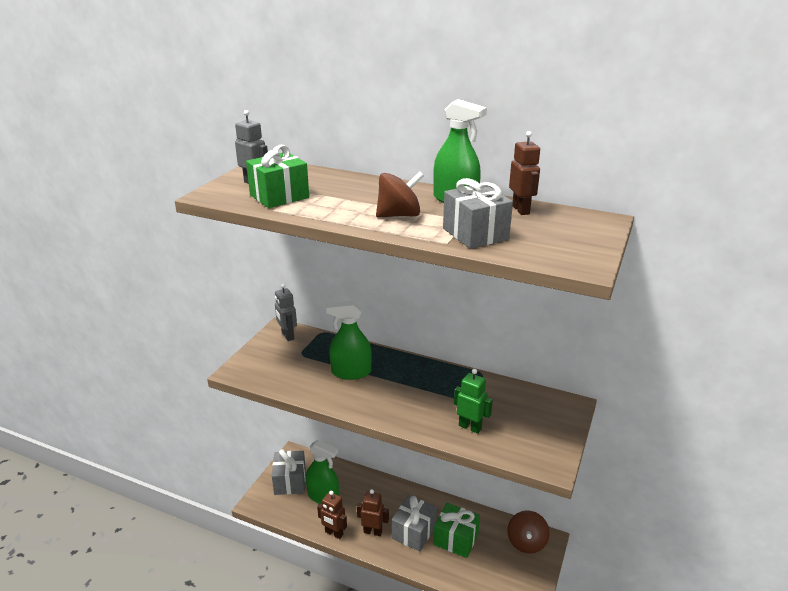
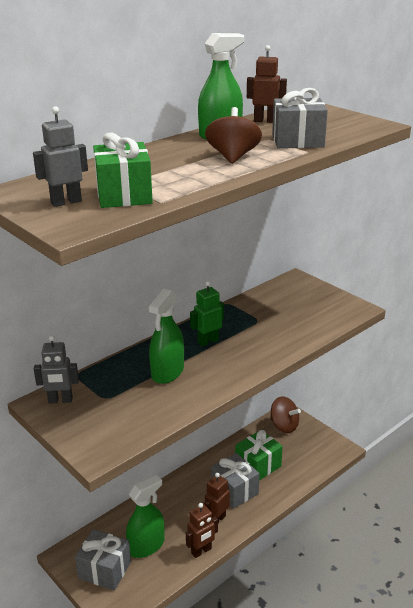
camera: 65 degrees left, 0 degrees up
green robot [454,369,493,434] -> green robot moved to [190,281,224,346]

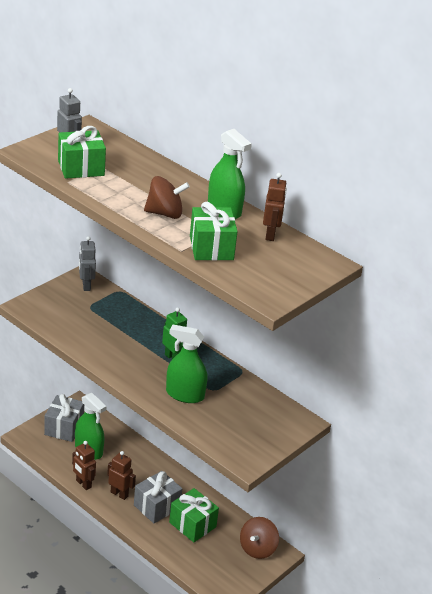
camera: 80 degrees right, 5 degrees up
green spray bottle [148,289,184,384] -> green spray bottle moved to [166,325,208,403]
grey gift [272,88,328,148] -> green gift [190,202,238,261]

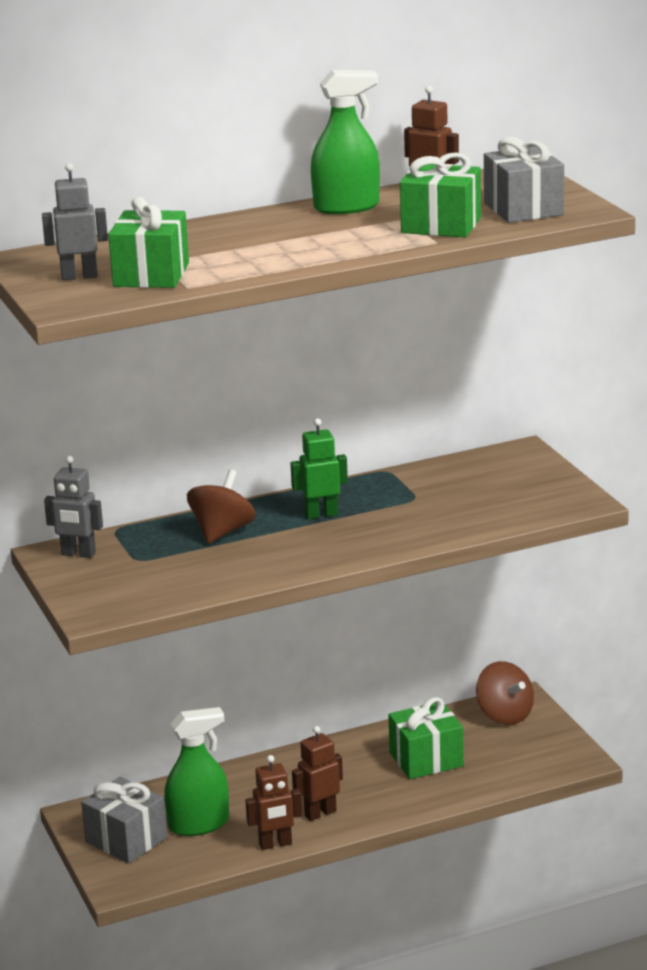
camera: 60 degrees left, 10 degrees down
grey gift [134,471,182,524] -> grey gift moved to [484,136,564,223]
brown spinning top [144,176,190,219] -> brown spinning top moved to [187,469,256,544]
green spray bottle [166,325,208,403] -> none

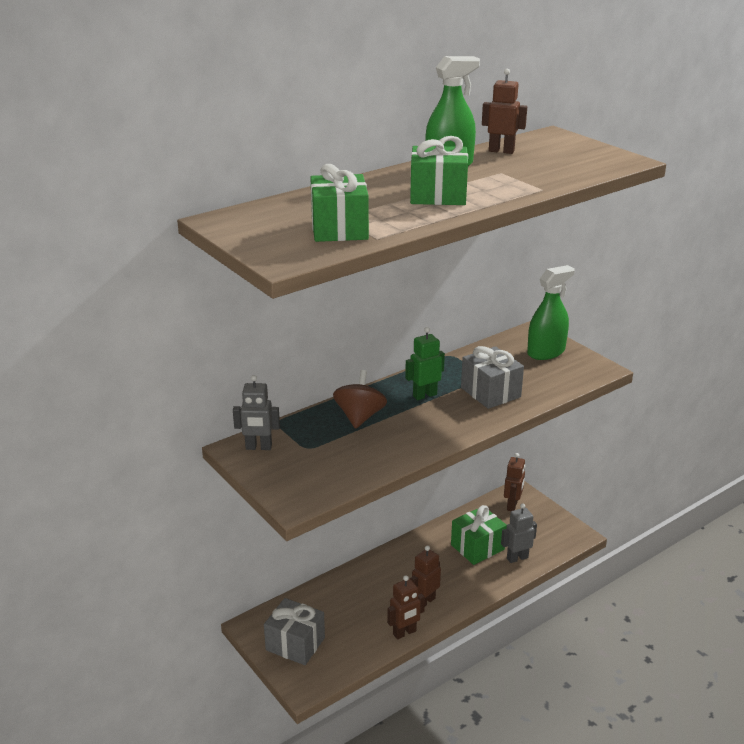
camera: 15 degrees left, 5 degrees up
grey robot [42,163,108,280] -> grey robot moved to [501,503,537,563]
green spray bottle [164,707,229,836] -> green spray bottle moved to [527,265,575,360]
green gift [400,153,481,237] -> green gift moved to [410,136,468,205]
brown spinning top [476,661,534,725] -> brown robot [504,453,525,511]
grey gift [484,136,564,223] -> grey gift moved to [461,346,524,409]

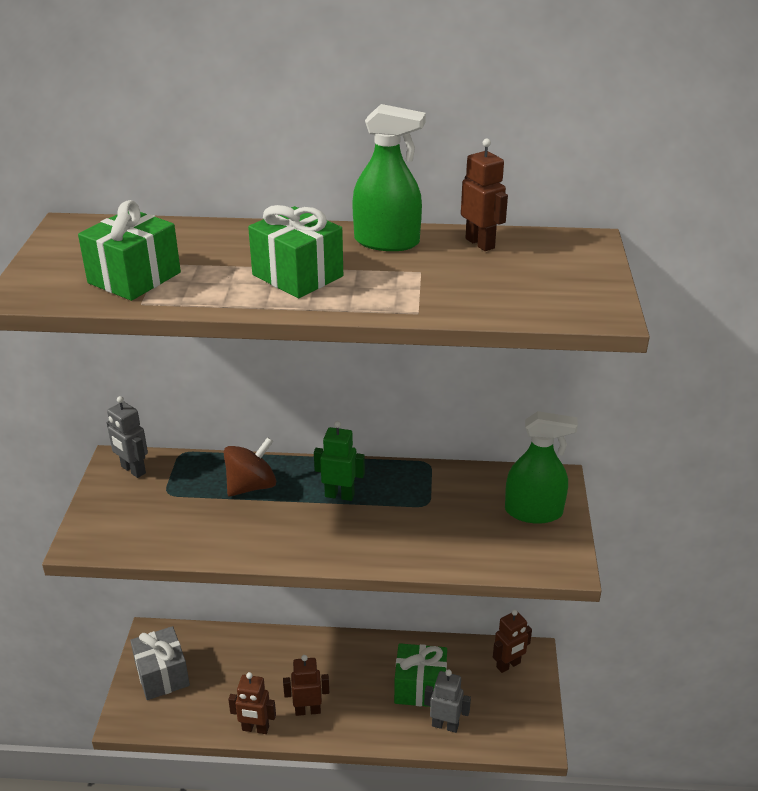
camera: 40 degrees right, 5 degrees up
grey gift [461,346,524,409] -> none

